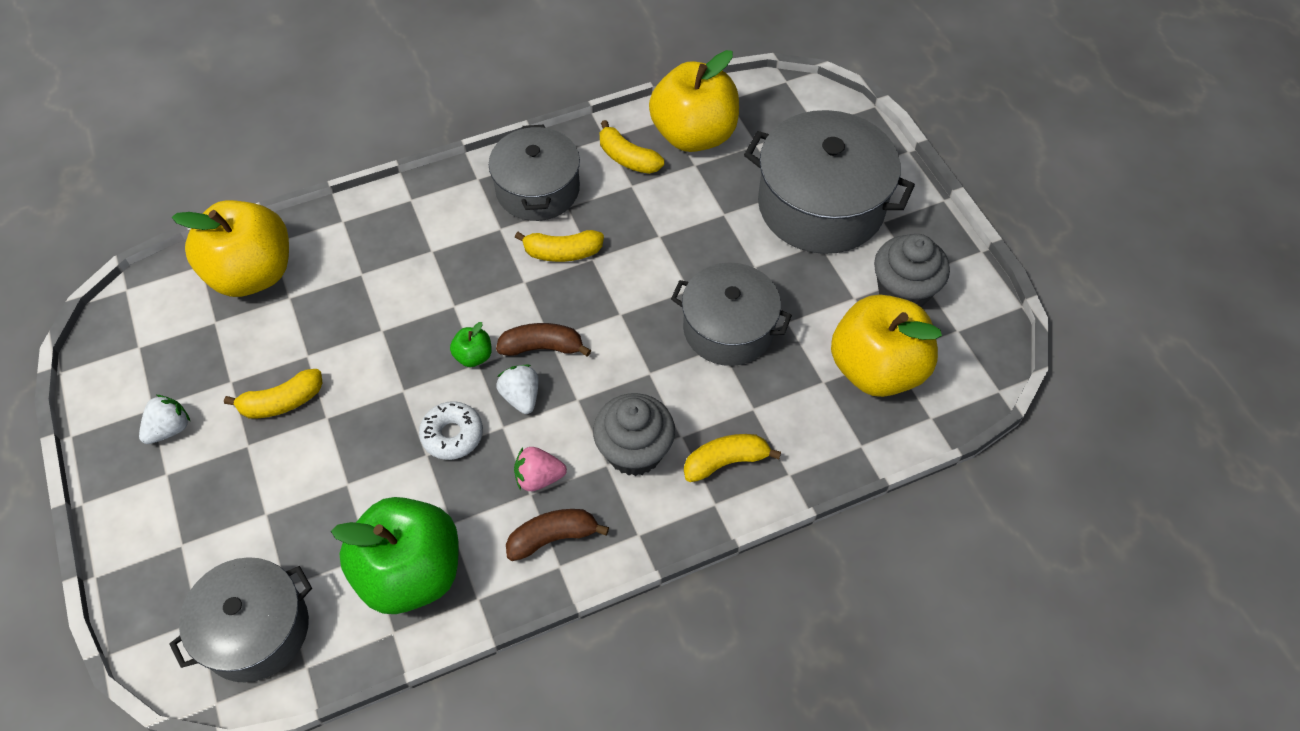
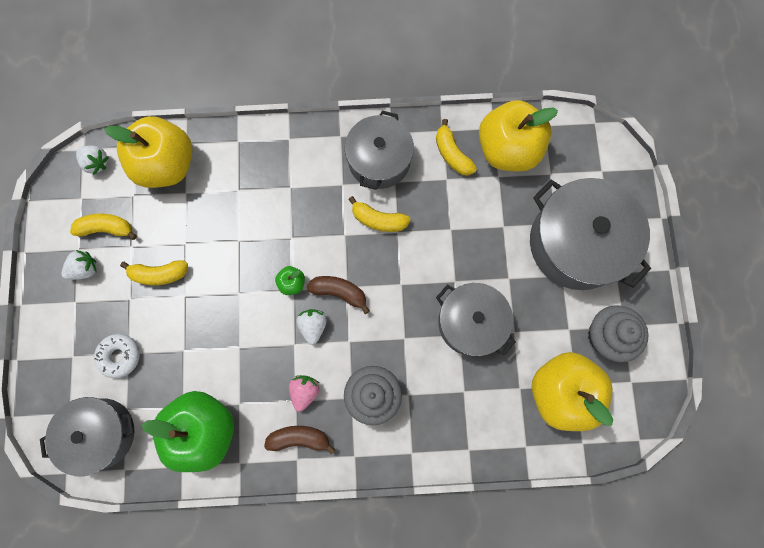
camera: 20 degrees right, 20 degrees up
white donut [419,401,483,460] -> white donut moved to [94,334,140,378]
pink strawberry [514,447,567,491] -> pink strawberry turned 90 degrees clockwise [289,375,319,412]
yellow banana [684,434,781,482] -> yellow banana moved to [70,213,137,240]
none -> white strawberry [76,145,109,175]

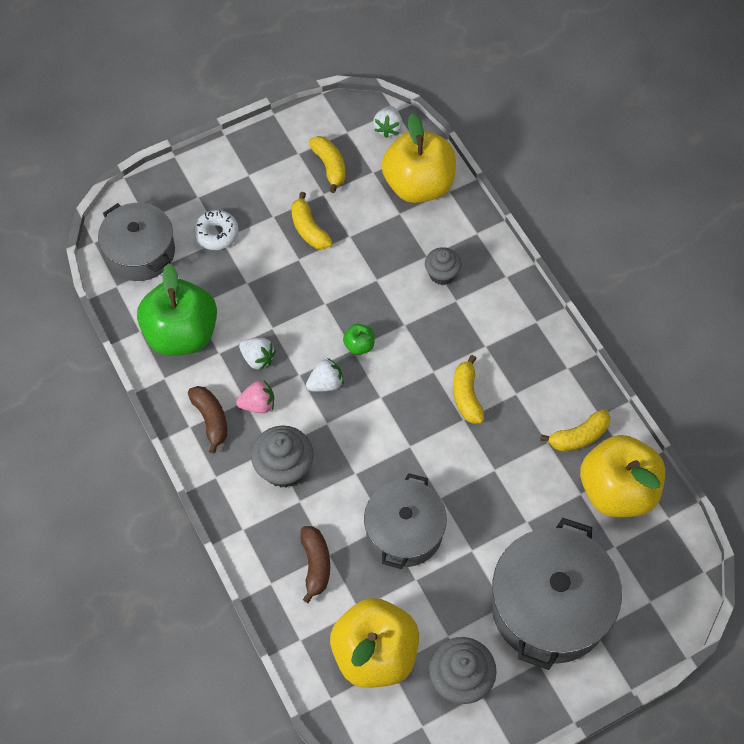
camera: 65 degrees right, 15 degrees down
white strawberry [62,250,96,280] -> white strawberry moved to [239,338,276,371]
brown banana [307,276,370,314] -> brown banana moved to [300,526,330,603]
grey pot [345,111,414,190] -> none
yellow banana [436,119,477,176] -> yellow banana turned 150 degrees counterclockwise [540,409,611,451]
none -> grey cupcake [425,247,461,285]

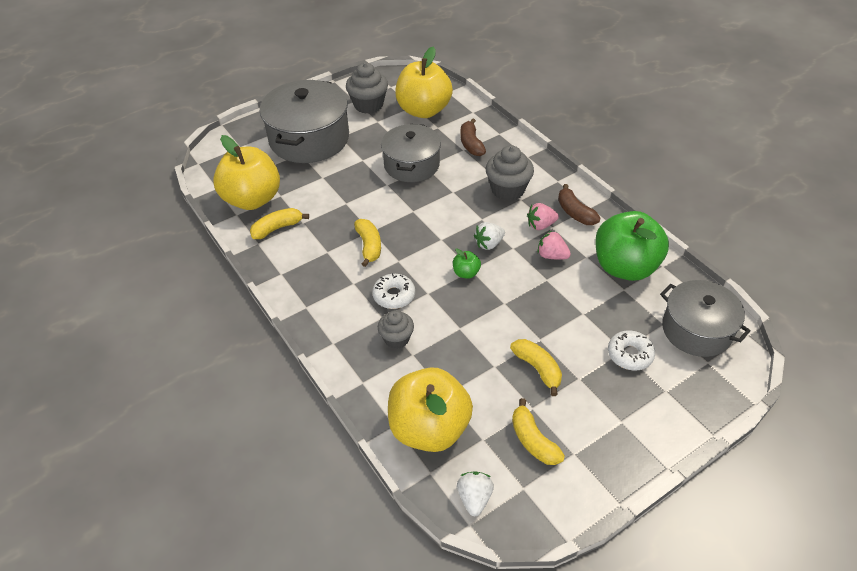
camera: 175 degrees right, 15 degrees down
white strawberry [239,338,276,371] -> pink strawberry [538,231,571,260]
none -> white donut [372,273,415,309]

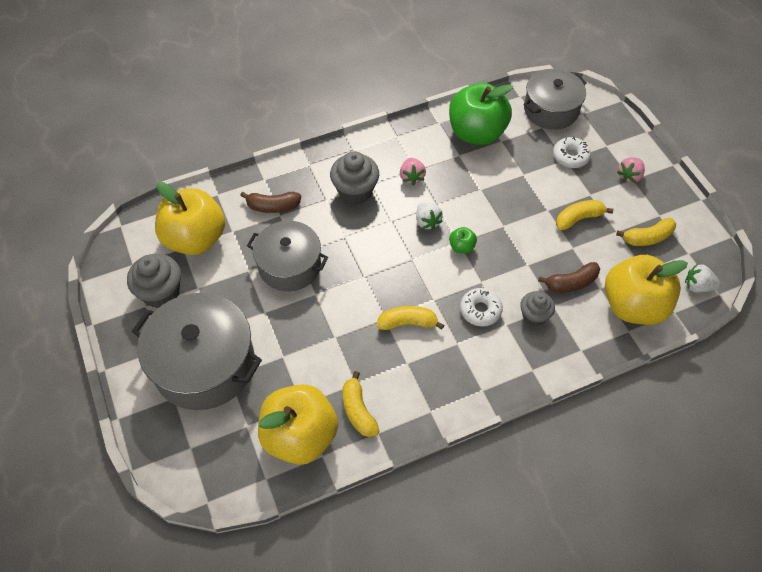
camera: 80 degrees left, 10 degrees up
pink strawberry [538,231,571,260] -> pink strawberry moved to [617,157,645,183]
brown banana [558,184,601,225] -> brown banana moved to [538,262,600,292]

